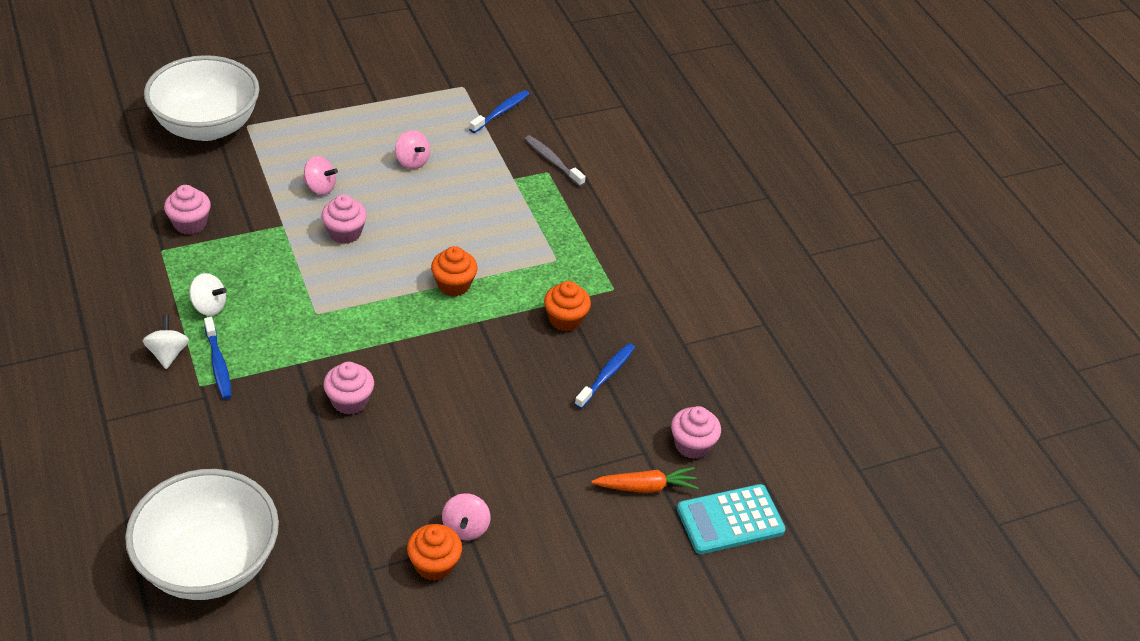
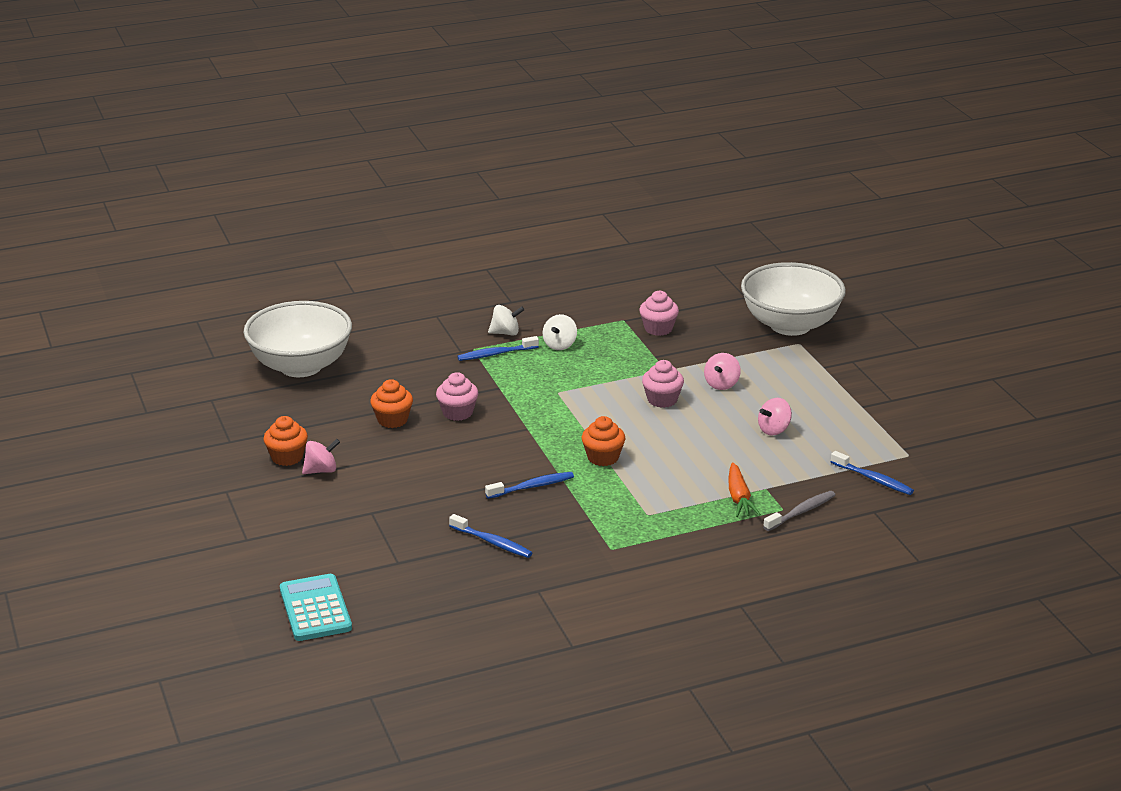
camera: 95 degrees right, 15 degrees down
pink spinning top [442,493,490,540] -> pink spinning top turned 150 degrees clockwise [302,439,340,474]
orange cupcake [544,281,591,332] -> orange cupcake moved to [370,379,413,428]
orange carrot [591,467,699,493] -> orange carrot moved to [729,462,761,517]
pink cupcake [671,406,721,459] -> none
none -> blue toothbrush [485,472,574,499]

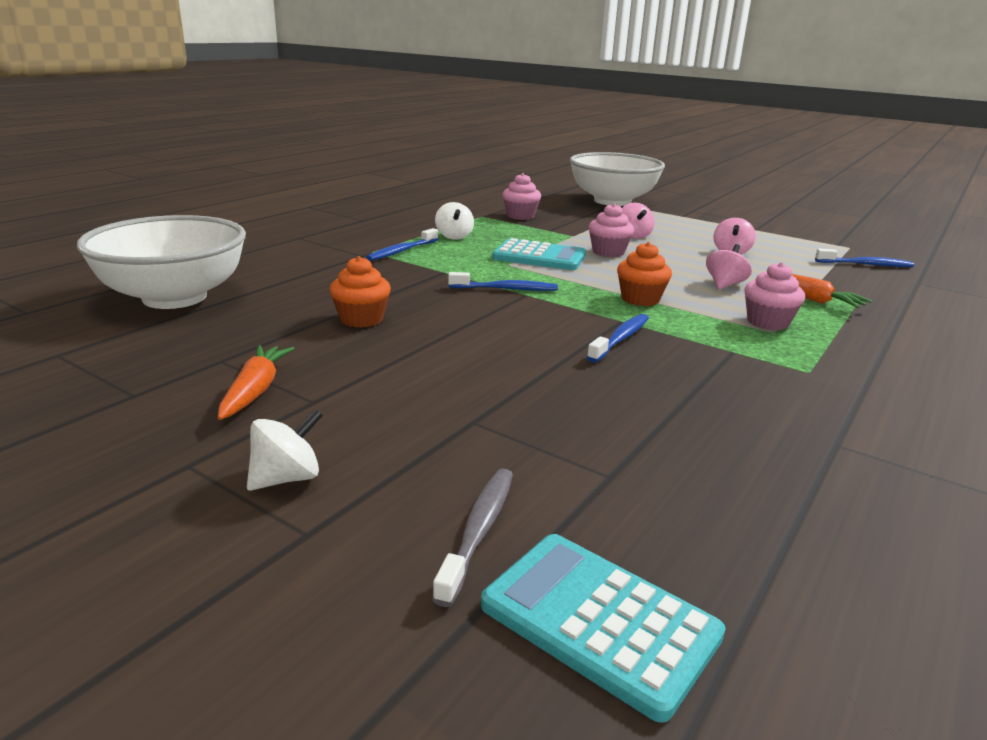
camera: 35 degrees left, 5 degrees down
orange cupcake [264,416,308,466] -> orange carrot [218,345,295,420]
pink spinning top [302,439,340,474] -> pink spinning top moved to [706,244,752,290]
pink cupcake [436,372,478,421] -> pink cupcake moved to [744,262,805,330]
blue toothbrush [449,514,533,558] -> blue toothbrush moved to [448,272,558,291]
white spinning top [488,305,524,336] -> white spinning top moved to [247,409,323,491]
grey toothbrush [763,491,835,531] -> grey toothbrush moved to [432,469,513,607]
none -> turquoise calculator [492,238,586,270]

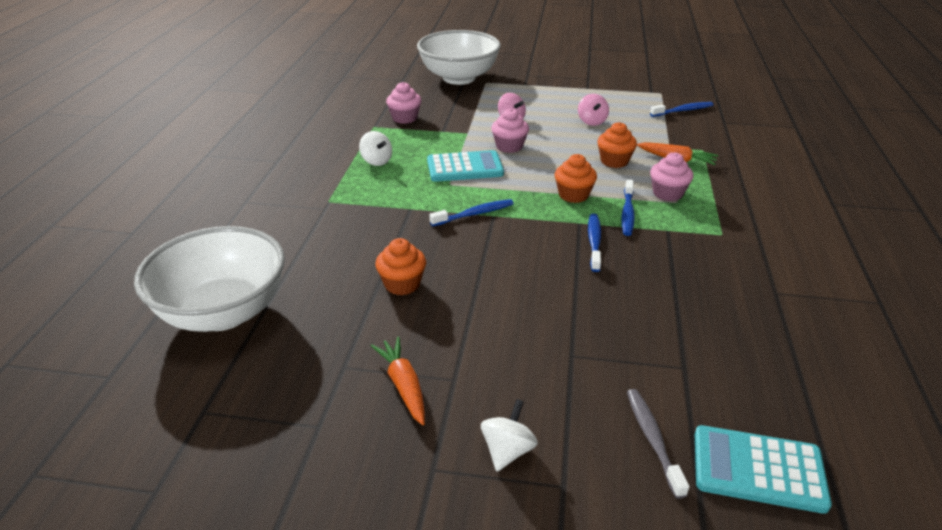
camera: 25 degrees left, 10 degrees up
blue toothbrush [366,228,438,261] -> blue toothbrush moved to [622,179,635,236]
pink spinning top [706,244,752,290] -> orange cupcake [597,122,637,168]

